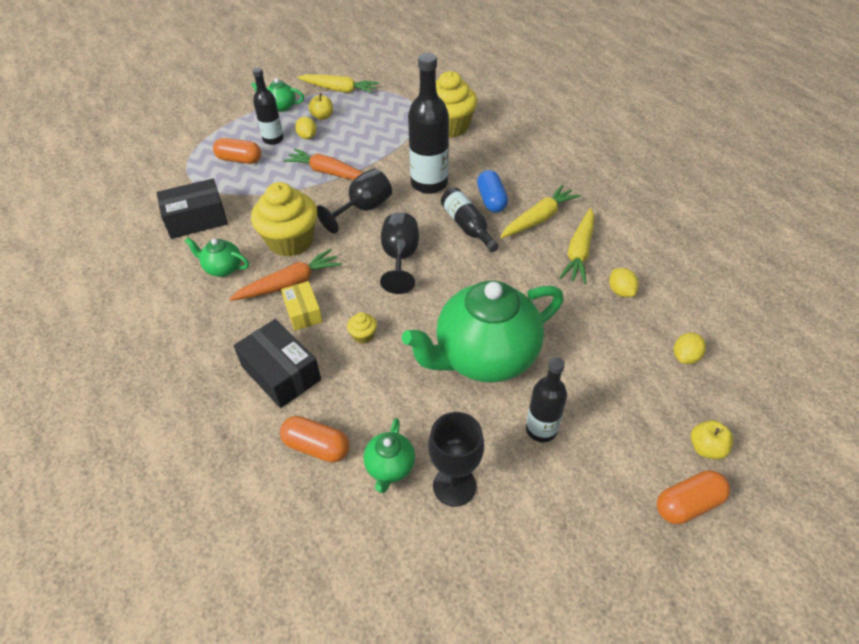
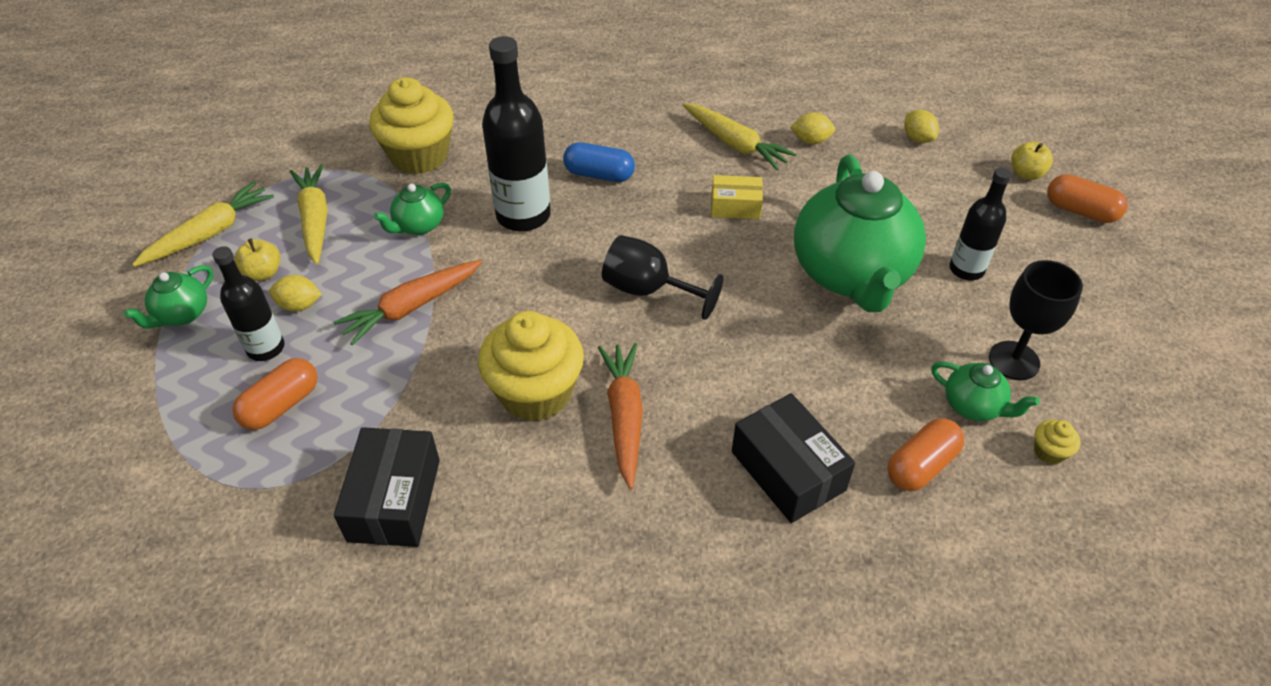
camera: 65 degrees left, 0 degrees up
green teapot [185,237,249,277] -> green teapot moved to [373,183,451,235]
black box [234,319,321,408] -> black box turned 75 degrees clockwise [732,393,855,523]
yellow box [281,281,322,331] -> yellow box moved to [711,175,763,219]
black goblet [317,168,392,234] -> none
yellow cupcake [347,312,377,344] -> yellow cupcake moved to [1034,420,1081,465]
black bottle [441,187,499,252] -> none
yellow carrot [500,185,581,238] -> yellow carrot moved to [290,164,328,265]
orange capsule [657,470,730,524] -> orange capsule turned 60 degrees counterclockwise [1047,174,1127,223]

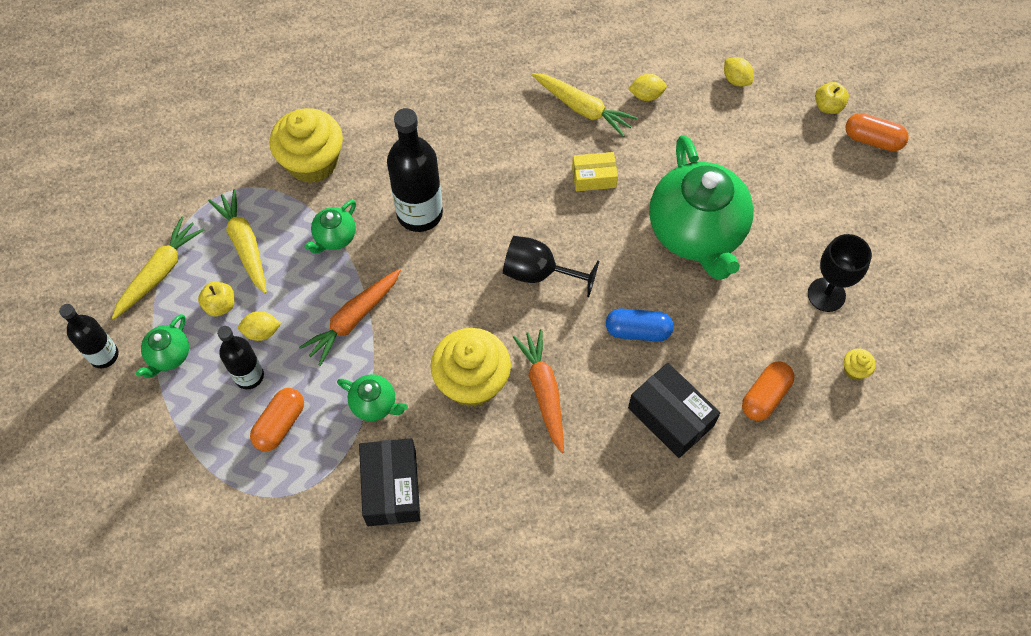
camera: 10 degrees left, 15 degrees up
blue capsule [563,142,635,182] -> blue capsule moved to [606,309,674,342]
green teapot [931,362,1039,421] -> green teapot moved to [337,374,408,421]
black bottle [950,167,1012,280] -> black bottle moved to [59,304,118,368]

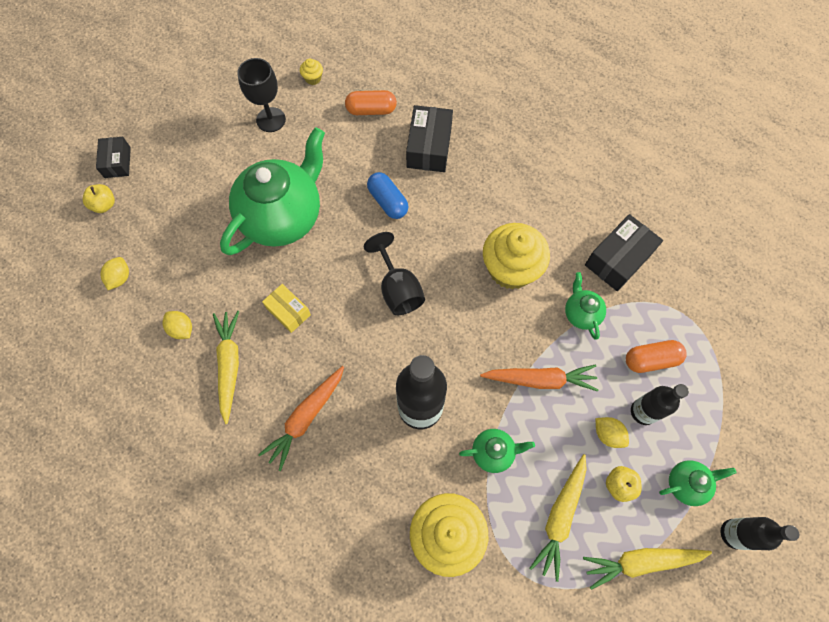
camera: 130 degrees left, 5 degrees up
orange carrot [513,329,564,453] -> orange carrot moved to [258,366,344,471]
orange capsule [845,113,909,152] -> black box [96,137,131,178]

